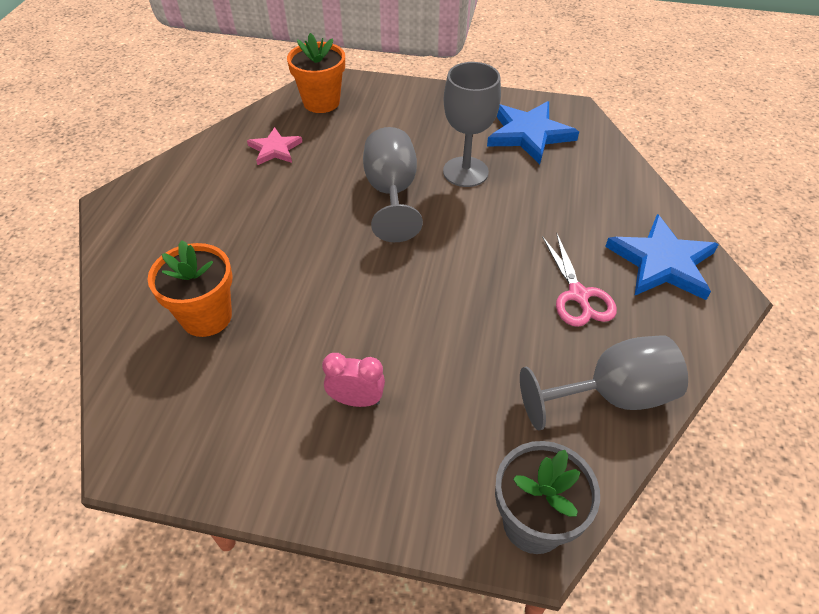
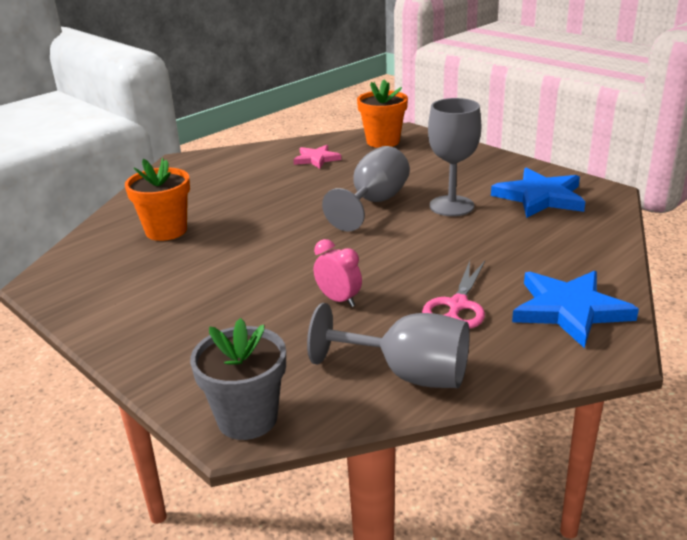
camera: 35 degrees right, 20 degrees down
pink clock [322,353,385,407] -> pink clock moved to [314,239,362,307]

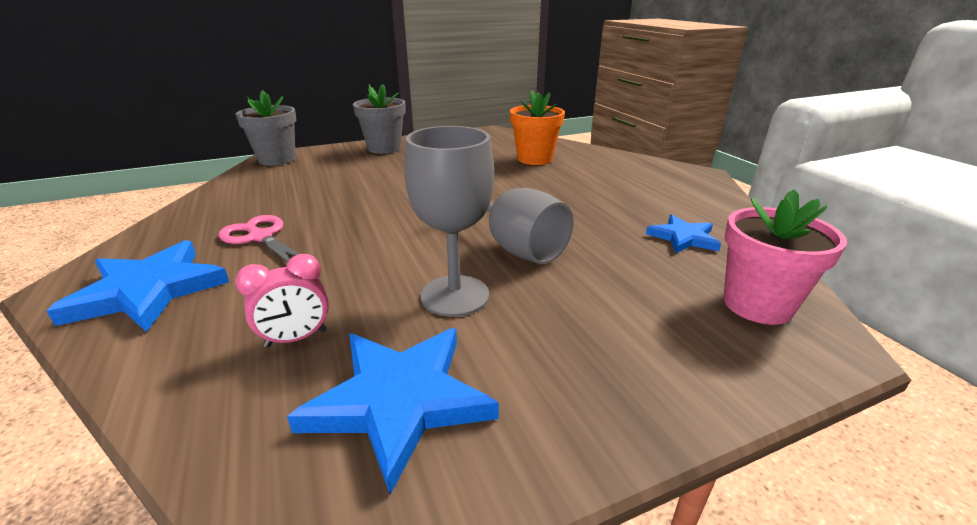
camera: 110 degrees right, 0 degrees up
pink star [293,145,341,169] -> blue star [646,215,721,253]
grey goblet [307,303,470,388] -> none
pink clock [314,239,362,307] -> pink clock moved to [235,254,329,347]
orange flower pot [357,79,408,148] -> pink flower pot [724,189,847,325]
none -> grey flower pot [353,84,406,154]

